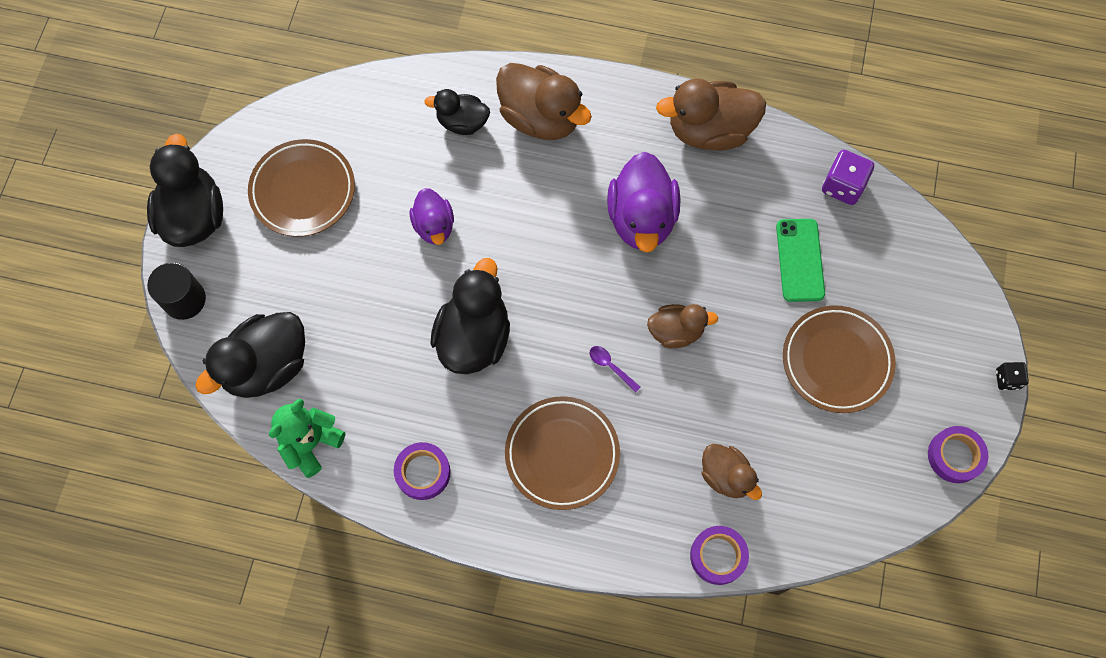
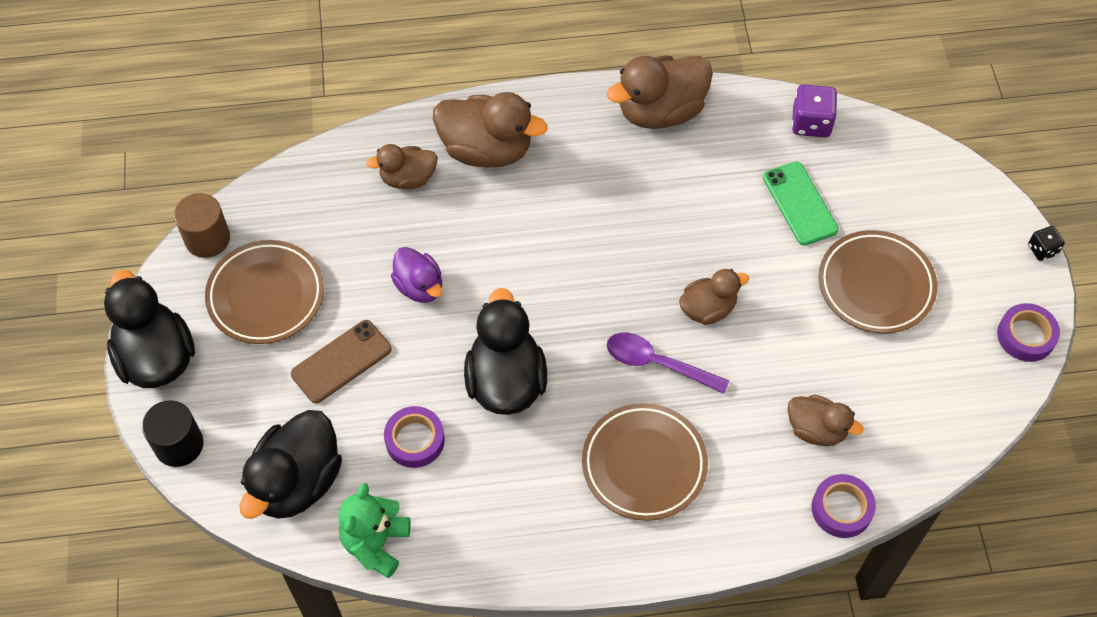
camera: 20 degrees left, 10 degrees down
purple tape [394,442,451,500] -> purple tape moved to [384,406,445,468]
black duck [425,89,490,135] -> brown duck [366,144,438,189]
purple spoon [590,346,641,392] -> purple spoon [607,332,729,394], size x1.87
purple duck [607,152,680,253] -> none
none -> brown cylinder [174,193,230,258]
none -> brown phone [291,320,392,403]

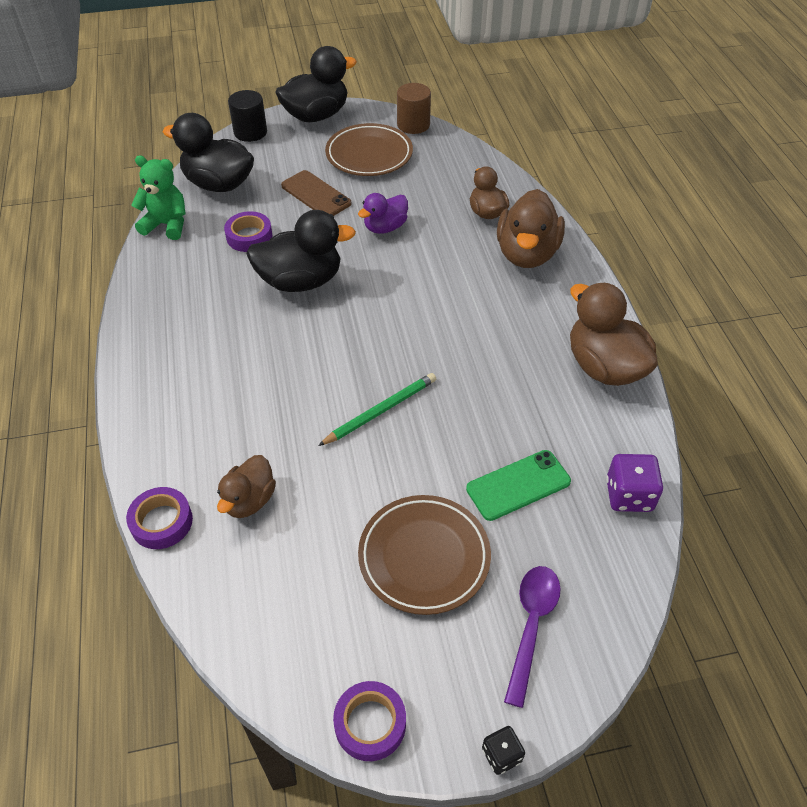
camera: 85 degrees right, 10 degrees down
brown plate [582,403,708,521] -> none
purple spoon [607,332,729,394] -> purple spoon moved to [504,566,561,708]
brown duck [679,269,749,325] -> green pencil [318,373,436,446]

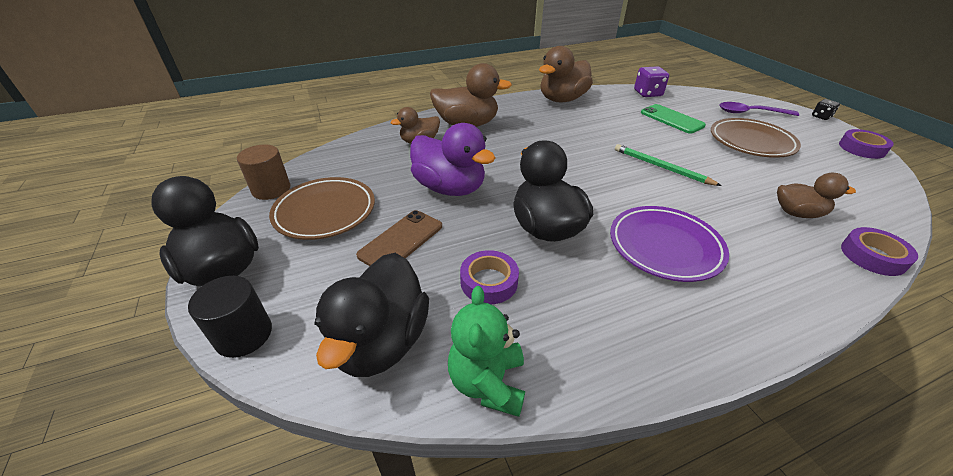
camera: 100 degrees left, 10 degrees down
purple duck [358,193,408,234] -> purple duck [410,123,495,196], size x1.69
none -> purple plate [610,206,729,282]

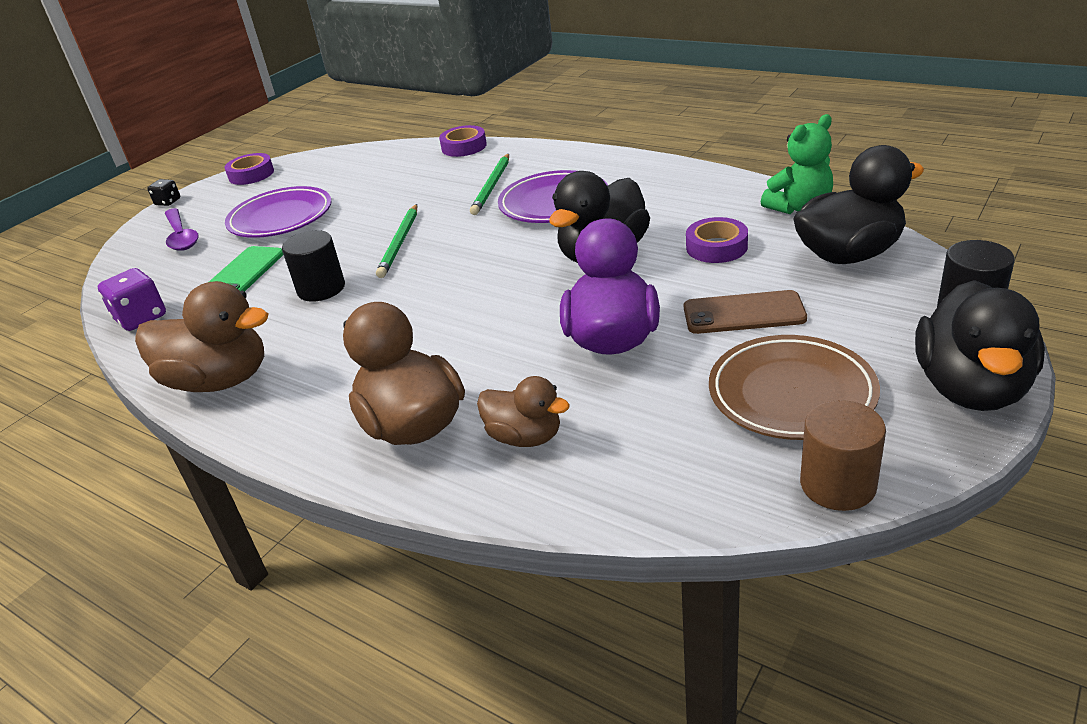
camera: 120 degrees left, 5 degrees down
brown plate [711,118,801,158] -> purple plate [225,186,332,238]
brown duck [777,173,856,218] -> none
none -> black cylinder [282,230,345,302]
none -> green pencil [470,154,509,215]

